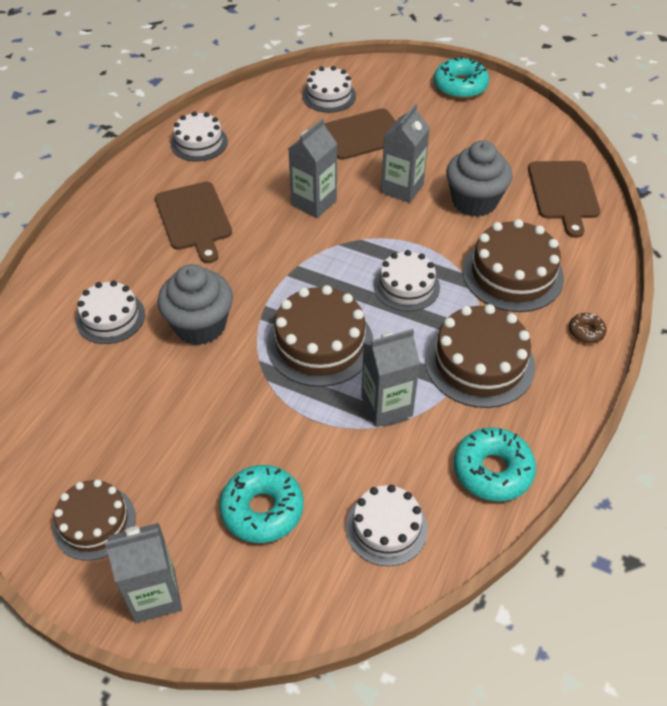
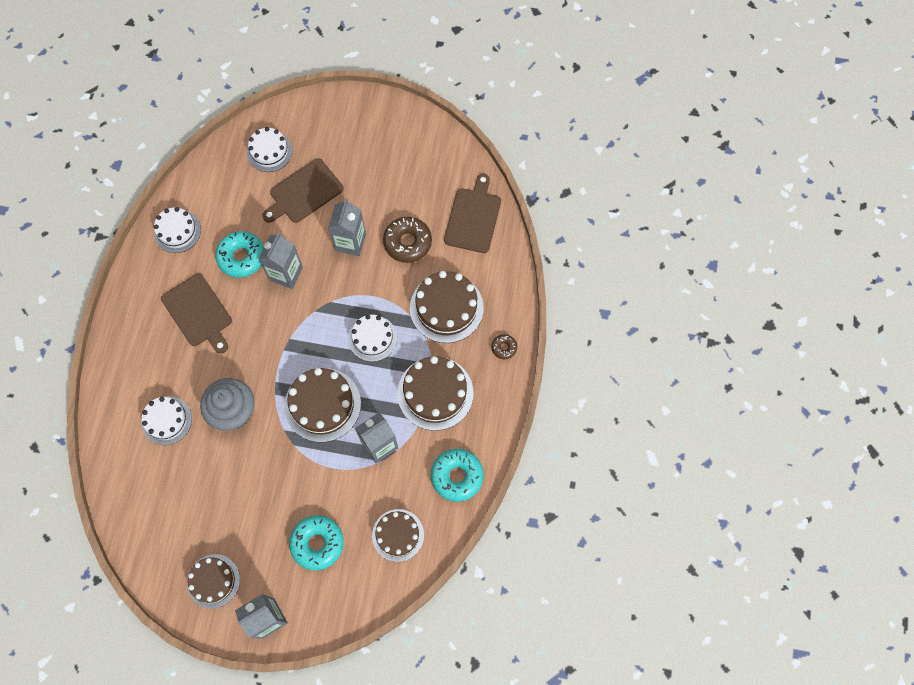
camera: 15 degrees left, 20 degrees up
white cake [346,485,428,566] -> brown cake [372,509,424,562]
turquoise donut [434,56,489,99] -> turquoise donut moved to [215,231,264,278]
grey cupcake [446,140,513,217] -> brown donut [383,217,432,263]
brown cutting board [528,161,600,238] -> brown cutting board turned 150 degrees counterclockwise [444,174,501,253]

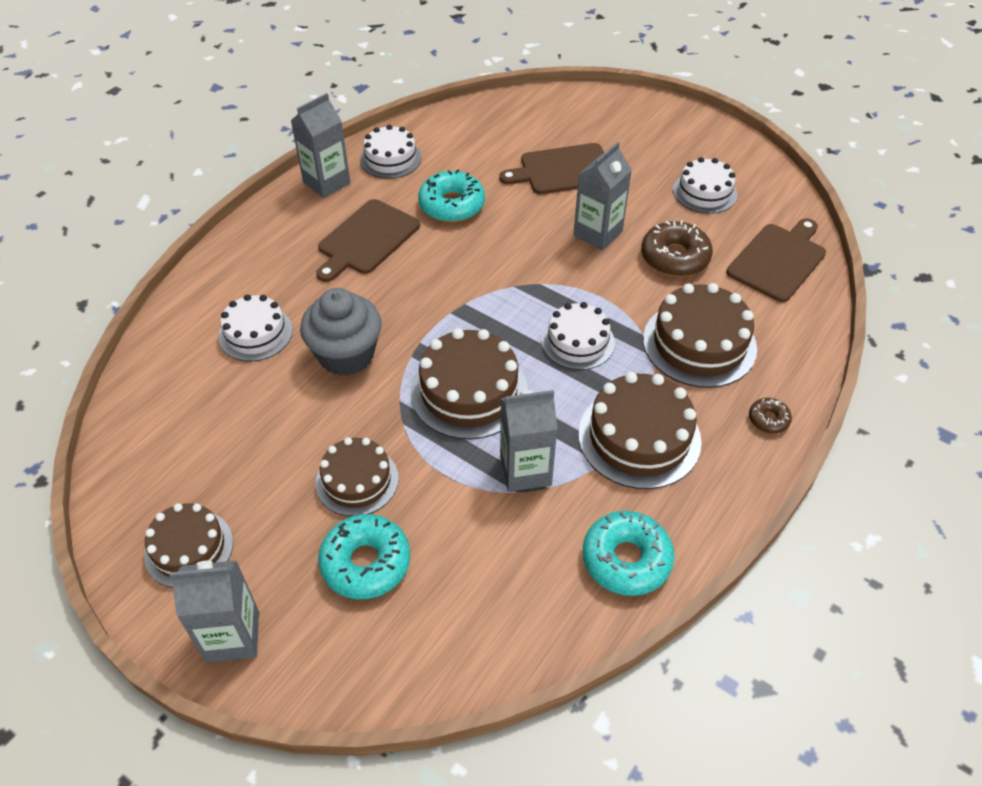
camera: 25 degrees right, 20 degrees down
brown cutting board [161,274,232,354] -> brown cutting board turned 45 degrees clockwise [316,199,420,282]
white cake [247,127,292,172] -> white cake moved to [673,157,737,214]
grey carton [258,232,303,289] -> grey carton moved to [291,93,350,198]
brown cake [372,509,424,562] -> brown cake moved to [316,437,399,516]

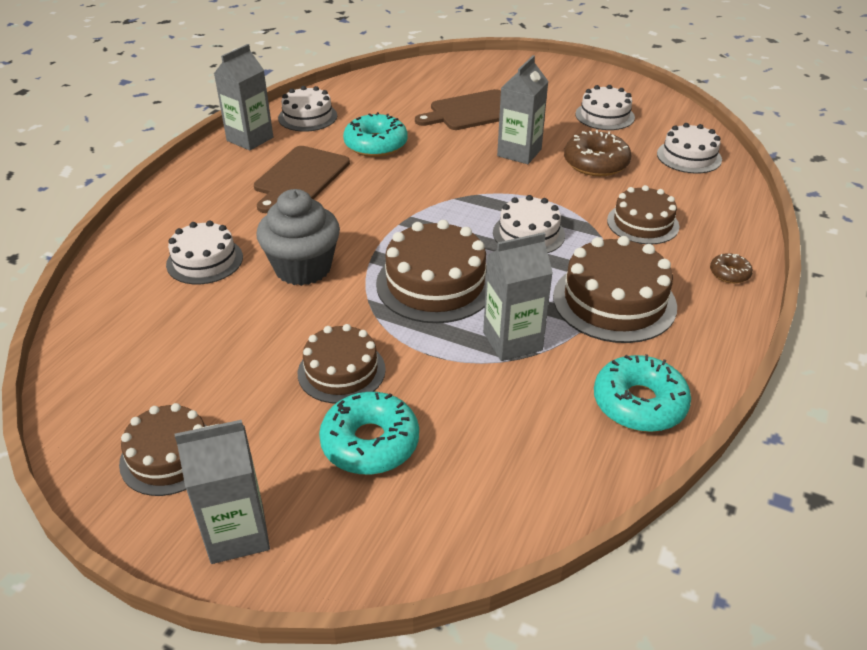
camera: 10 degrees left, 10 degrees down
brown cake [643,283,757,388] -> brown cake [607,185,680,244], size x0.65
brown cutting board [726,218,826,302] -> white cake [657,123,722,174]

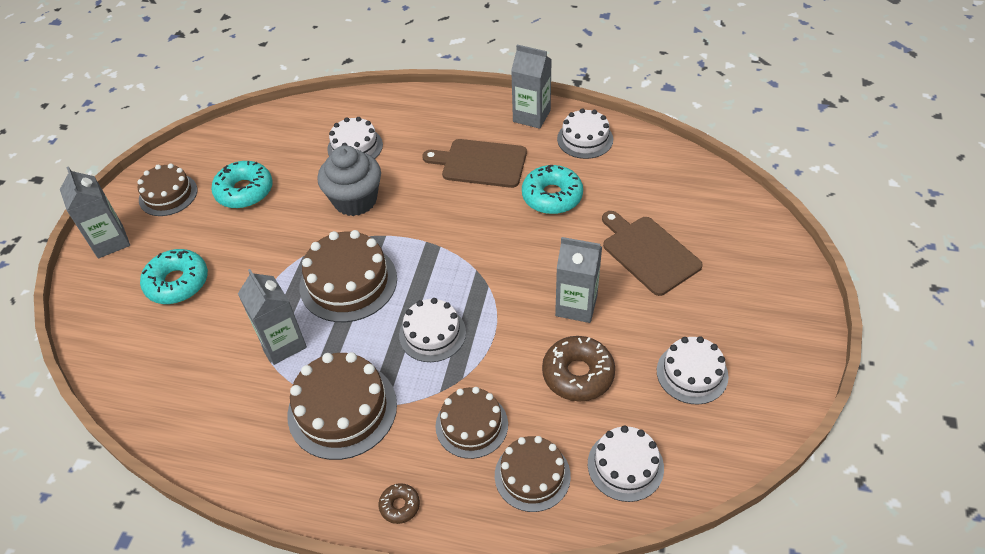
camera: 80 degrees right, 10 degrees up
brown cake [298,324,386,404] -> brown cake moved to [495,436,571,512]
turquoise donut [594,354,691,432] -> turquoise donut moved to [211,161,273,209]

